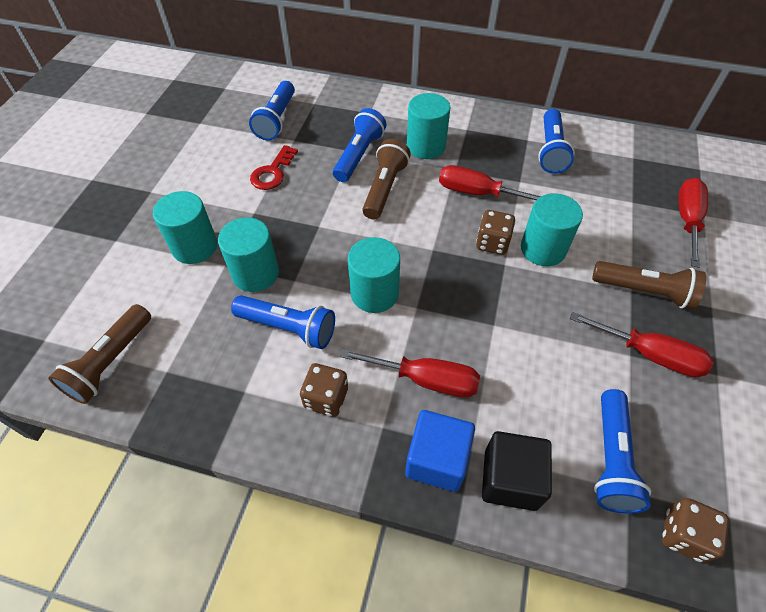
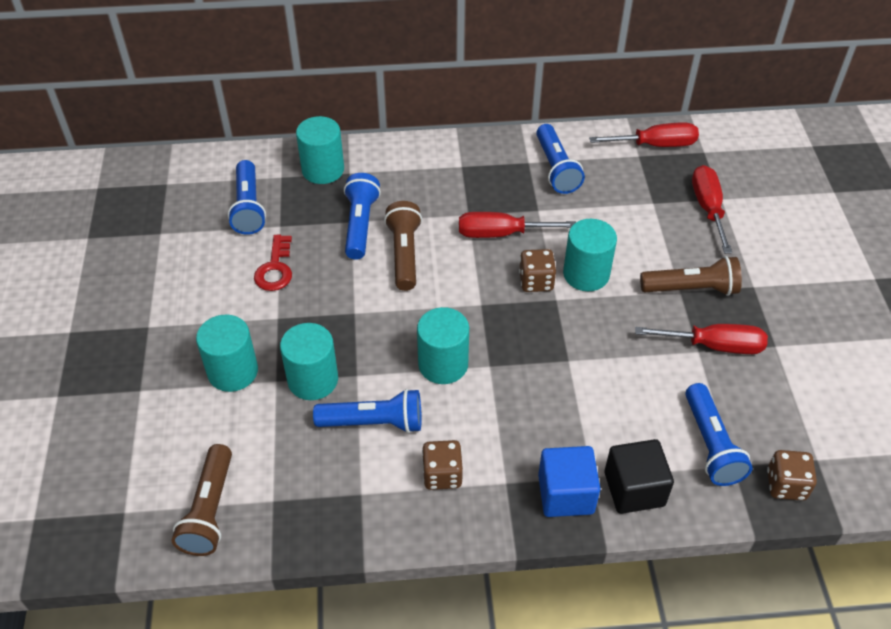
camera: 20 degrees left, 5 degrees down
red screwdriver [340,349,480,398] -> red screwdriver moved to [589,122,699,147]
turquoise cylinder [407,93,450,159] -> turquoise cylinder moved to [296,116,344,184]

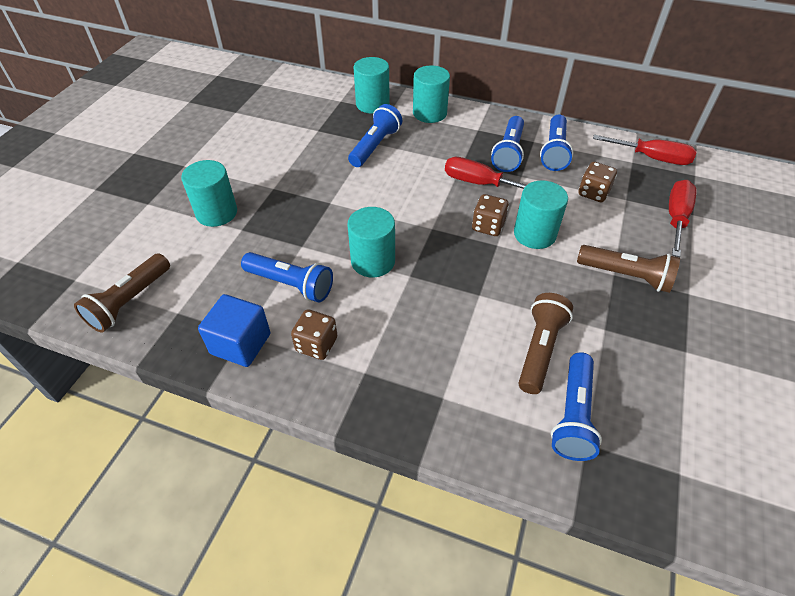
camera: 25 degrees right, 0 degrees up
blue flashlight [228,160,266,235] -> blue flashlight moved to [491,116,524,172]
red key [254,235,292,291] -> none
turquoise cylinder [280,323,338,400] -> turquoise cylinder moved to [413,65,450,123]
brown flashlight [384,201,422,291] -> brown flashlight moved to [518,293,573,394]
blue cube [538,446,600,517] -> blue cube moved to [198,294,270,367]
black cube [605,439,674,514] -> none
red screwdriver [635,324,768,354] -> none
brown dice [767,450,817,501] -> brown dice moved to [578,162,617,202]

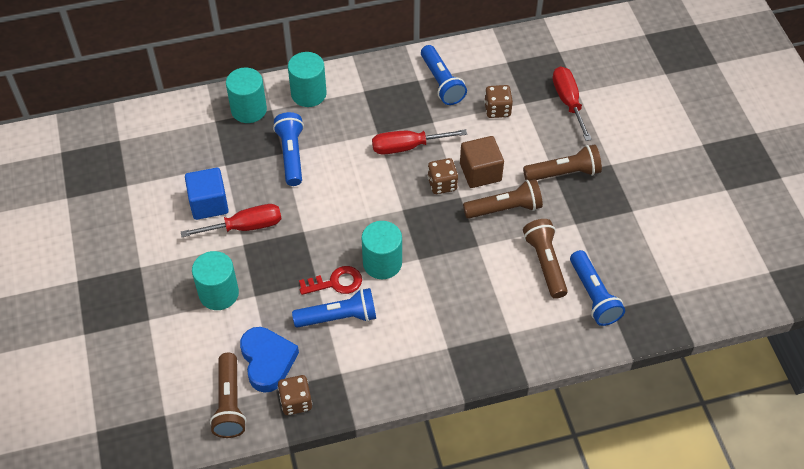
camera: 35 degrees left, 5 degrees up
blue cube [198,294,270,367] -> blue cube moved to [185,168,229,220]
brown dice [291,309,337,360] -> brown dice moved to [278,375,312,415]
blue flashlight [491,116,524,172] -> none
turquoise cylinder [514,180,568,249] -> brown cube [460,136,504,188]
red screwdriver [593,135,697,165] -> red screwdriver moved to [181,204,281,237]
none -> blue heart [240,327,299,393]
none -> red key [299,266,362,295]
none -> brown flashlight [463,179,543,219]

